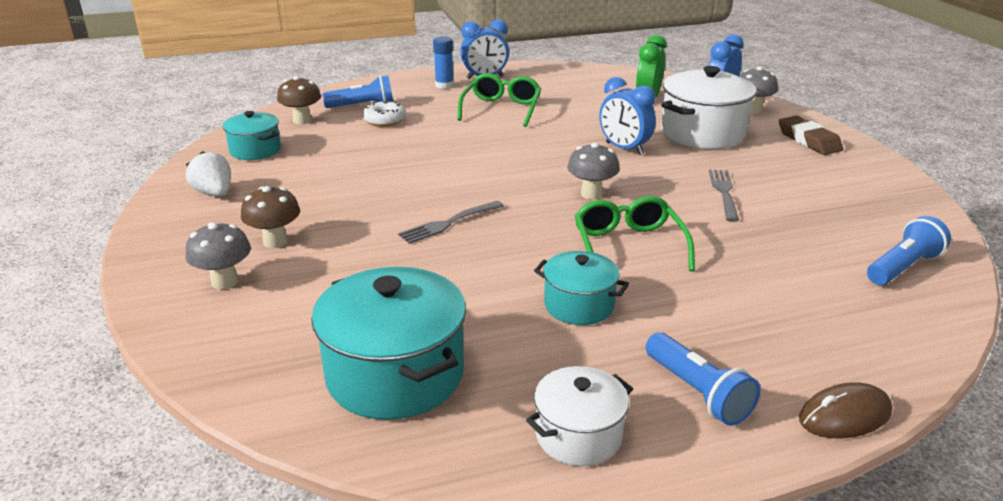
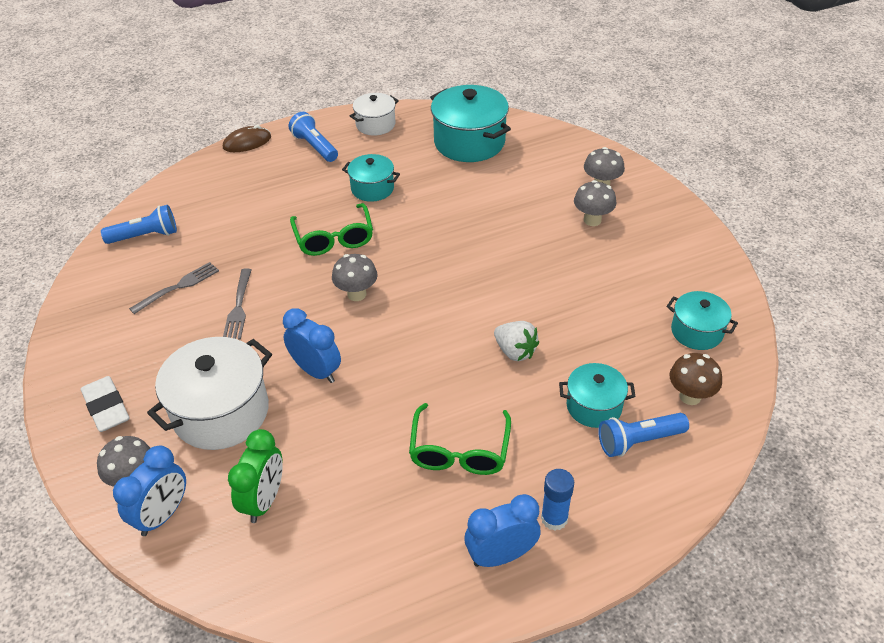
camera: 175 degrees right, 15 degrees up
white strawberry [186,151,231,196] -> white strawberry moved to [494,321,539,361]
brown mushroom [241,186,300,248] -> grey mushroom [574,180,616,226]
white donut [363,100,406,127] -> turquoise pot [559,363,636,428]
grey fork [398,201,504,244] -> grey fork moved to [129,262,219,314]
brown eraser [779,116,843,155] -> white eraser [81,376,130,432]
blue flashlight [867,216,951,285] -> blue flashlight turned 150 degrees counterclockwise [101,205,177,244]

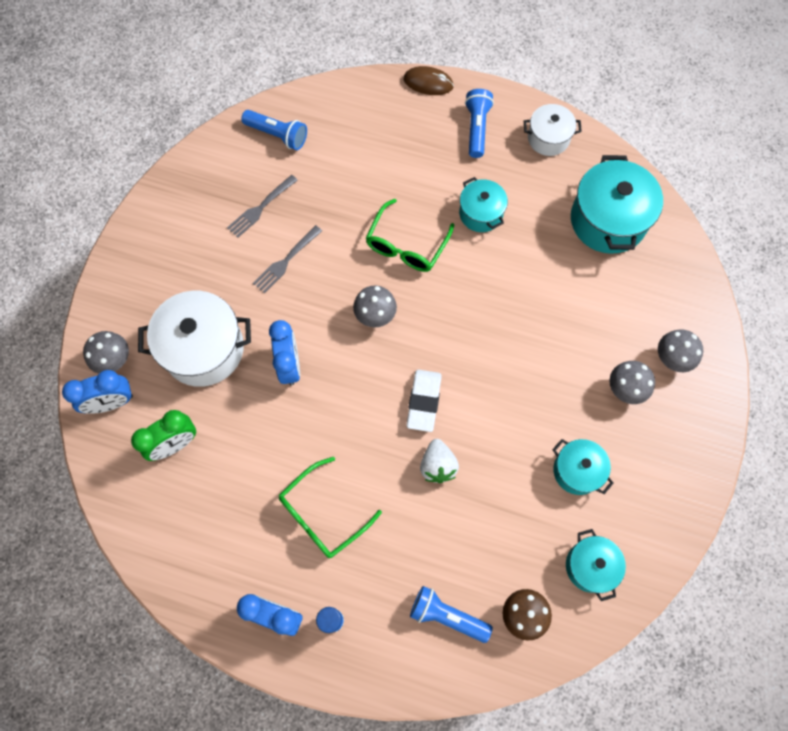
camera: 40 degrees right, 25 degrees up
white eraser [81,376,130,432] -> white eraser moved to [406,370,442,432]
grey fork [129,262,219,314] -> grey fork turned 135 degrees clockwise [227,175,298,238]
turquoise pot [559,363,636,428] -> turquoise pot moved to [552,439,614,495]

